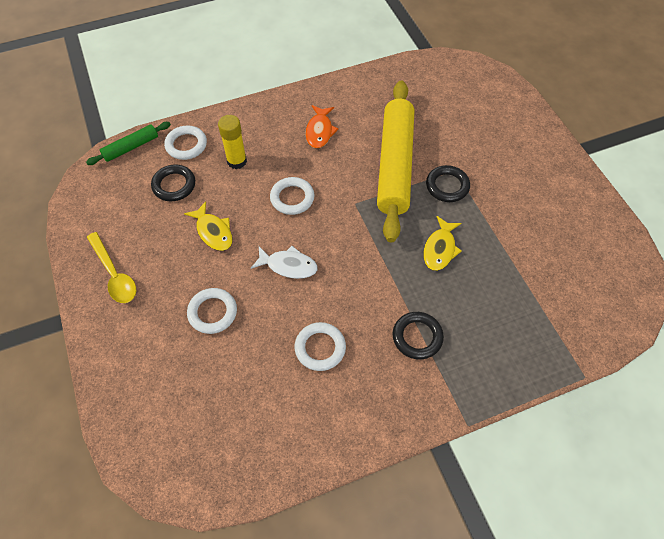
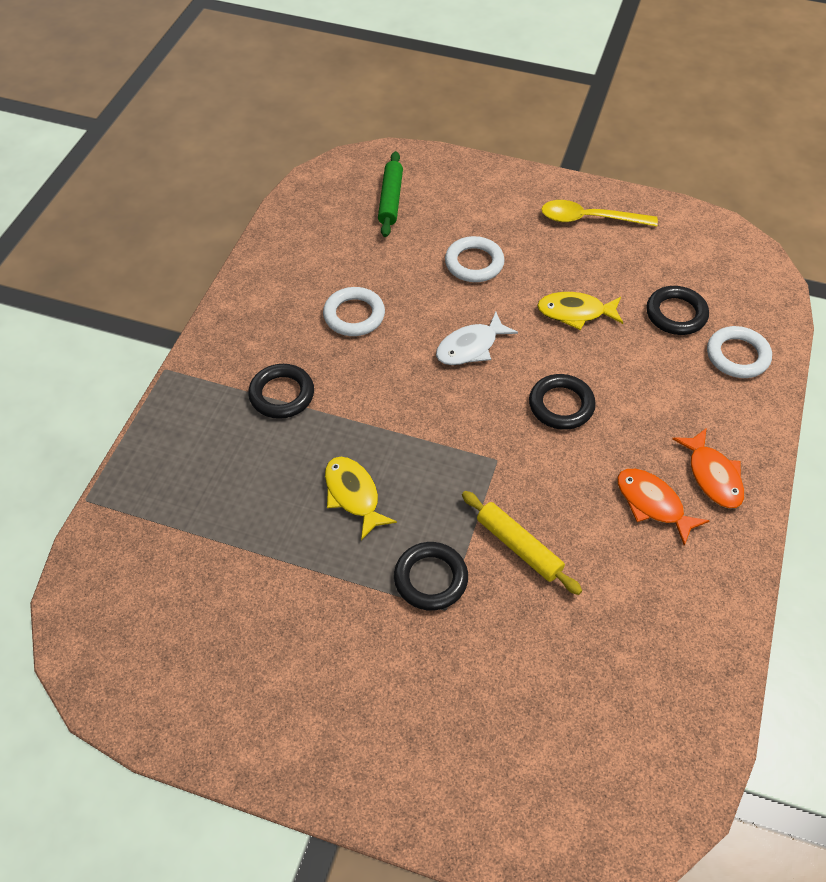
camera: 130 degrees right, 5 degrees down
green rolling pin [86,122,171,165] -> green rolling pin moved to [378,151,403,237]
yellow glue stick [218,115,247,169] -> none
white ring [270,177,315,215] -> black ring [529,374,596,430]
yellow rolling pin [377,80,414,242] -> yellow rolling pin [462,491,582,595], size x0.46
none -> orange fish [672,428,744,509]

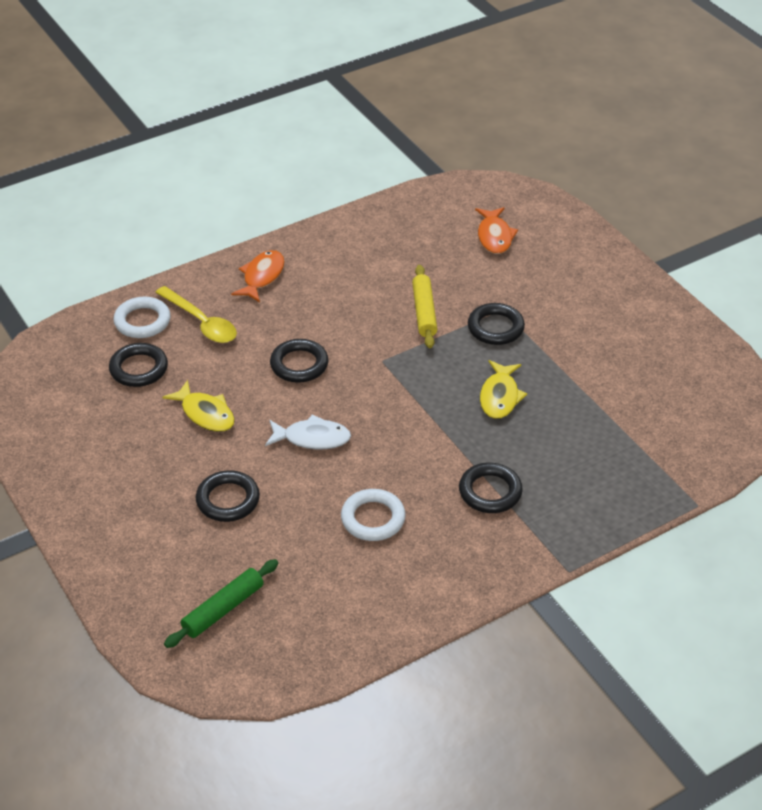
camera: 140 degrees left, 10 degrees down
white ring [445,236,505,282] -> black ring [196,470,260,522]
yellow spoon [541,200,658,227] -> yellow spoon moved to [155,286,237,343]
orange fish [617,469,709,546] -> orange fish moved to [475,207,518,254]

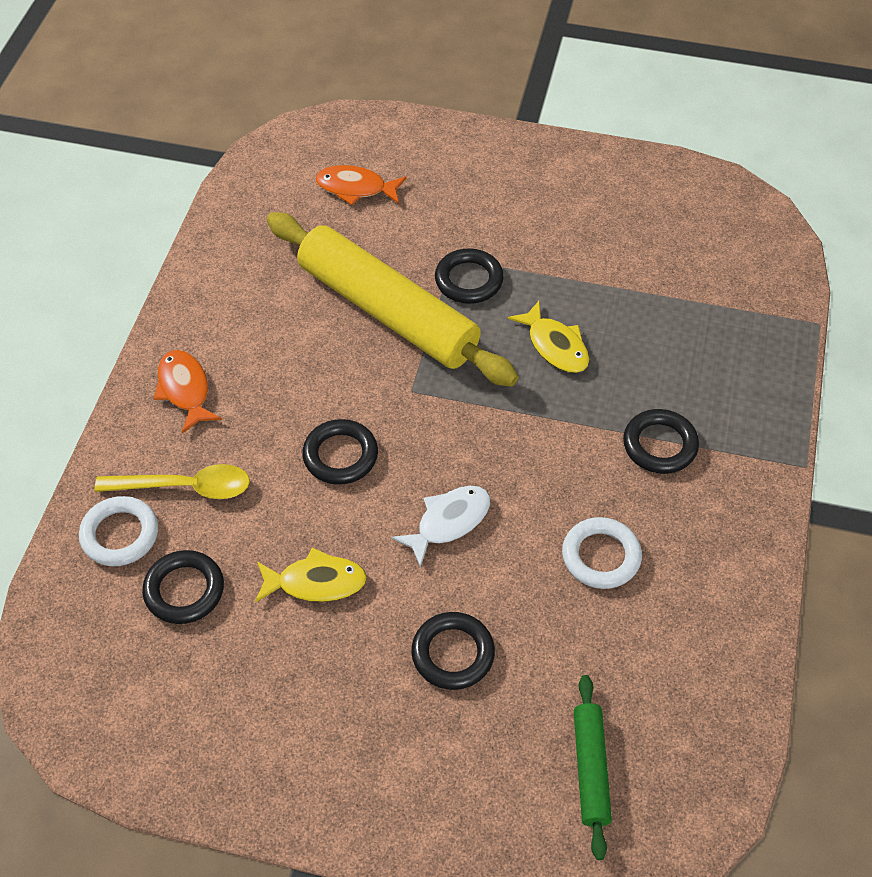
camera: 45 degrees left, 10 degrees up
yellow rolling pin [412,265,437,348] -> yellow rolling pin [267,212,519,387], size x2.16
orange fish [475,207,518,254] -> orange fish turned 150 degrees clockwise [316,165,407,205]

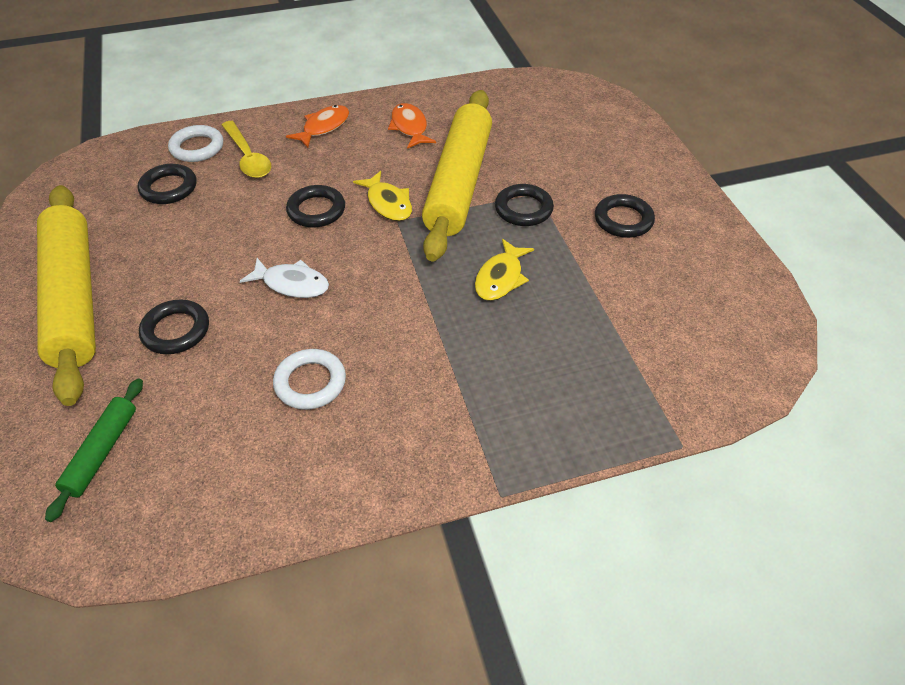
camera: 60 degrees right, 5 degrees down
yellow fish [255,547,367,603] -> yellow fish moved to [353,171,412,221]
orange fish [316,165,407,205] -> orange fish moved to [388,103,436,149]
green rolling pin [574,675,612,860] -> green rolling pin turned 45 degrees counterclockwise [45,379,143,522]
black ring [623,409,699,474] -> black ring moved to [595,194,655,238]
none -> yellow rolling pin [37,185,96,406]

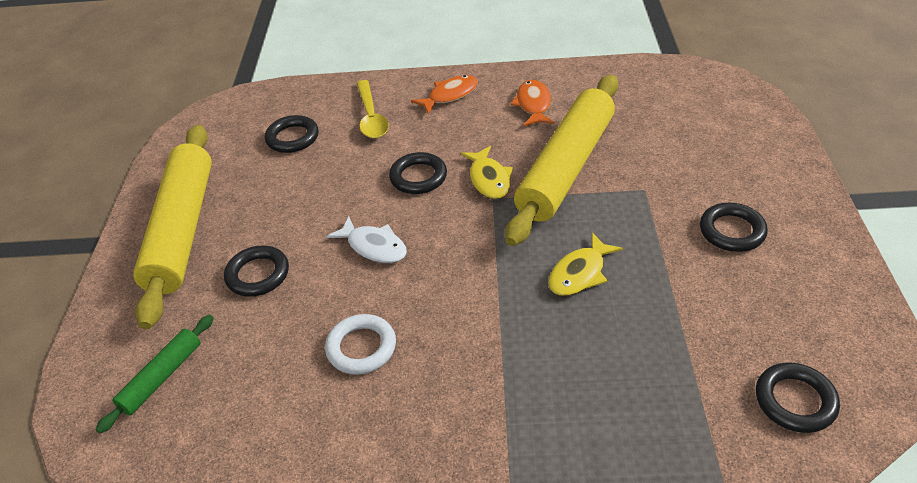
camera: 20 degrees right, 5 degrees down
white ring [168,125,223,162] -> none
black ring [495,184,554,226] -> black ring moved to [756,363,840,433]

